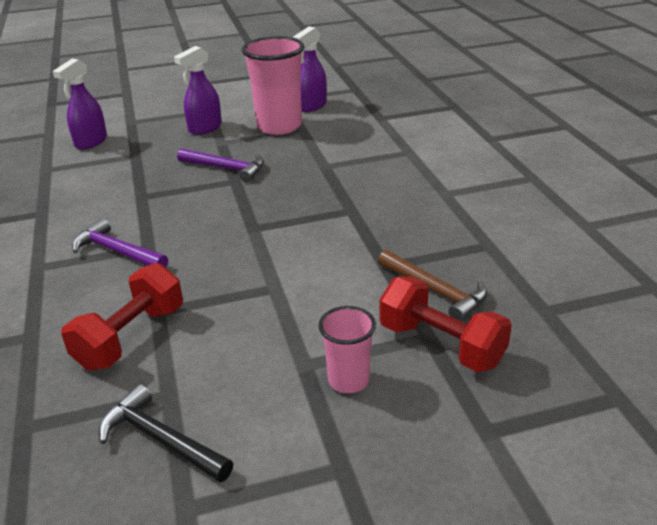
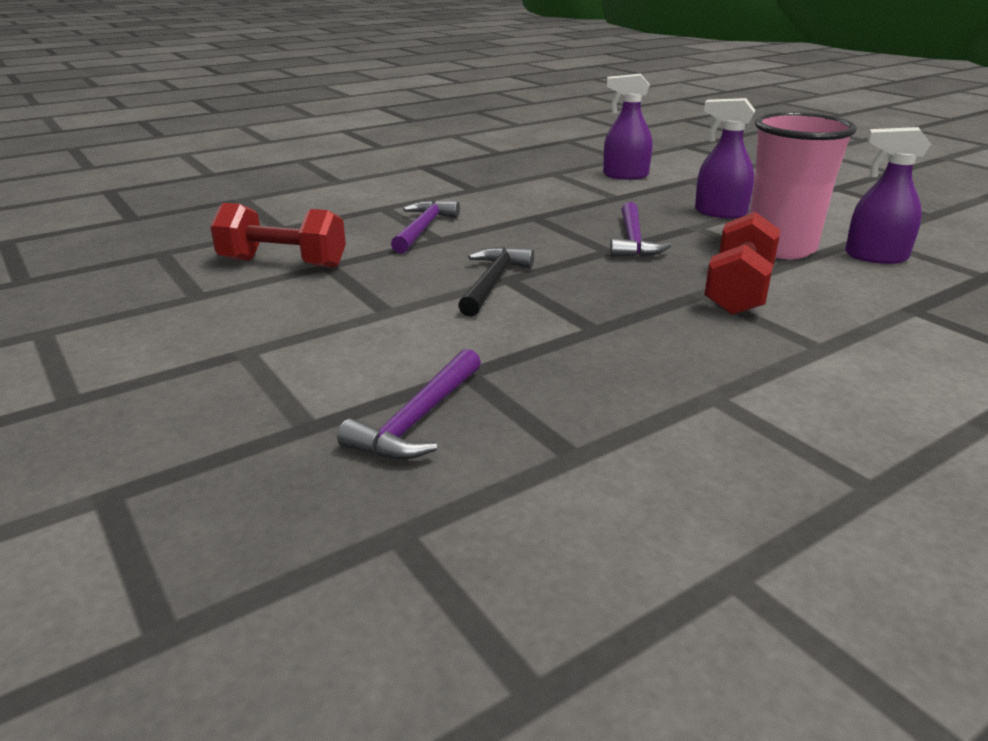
camera: 70 degrees right, 5 degrees down
black hammer [99,384,233,482] -> black hammer moved to [458,247,534,317]
pink cup [318,306,376,393] -> none
brown hammer [378,250,488,321] -> purple hammer [337,349,481,460]
red dumbbell [379,277,512,372] -> red dumbbell moved to [704,212,781,315]

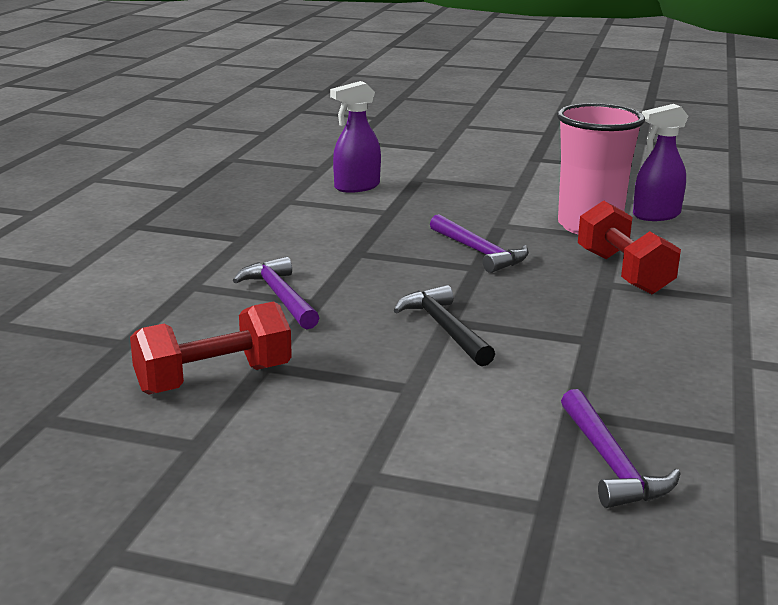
camera: 40 degrees left, 5 degrees down
purple spray bottle [695,98,756,218] -> none

